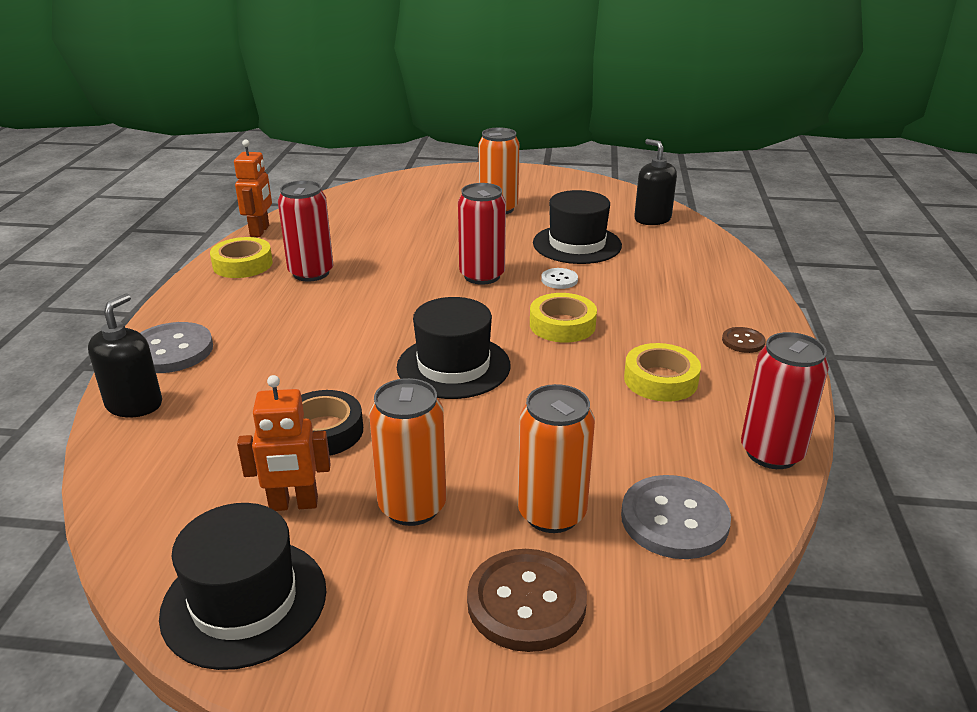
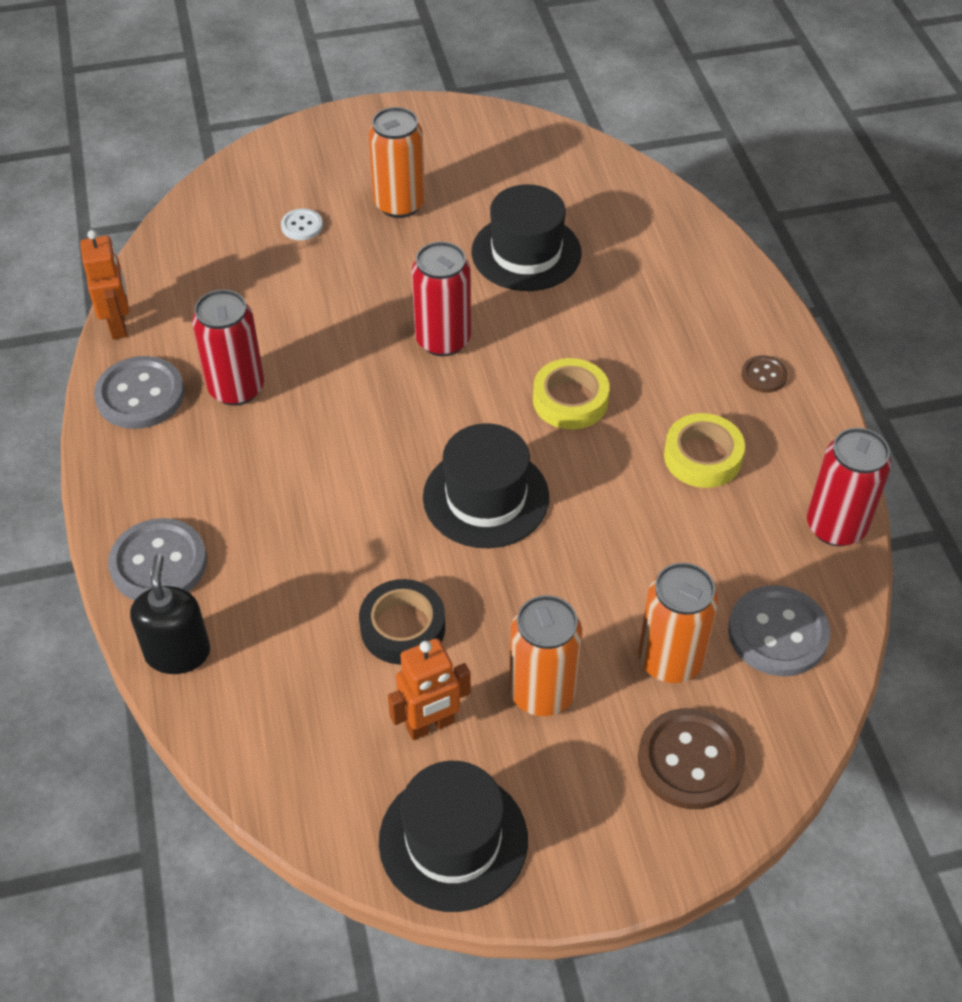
camera: 20 degrees left, 20 degrees up
yellow tape [210,237,273,278] -> grey button [94,356,185,429]
white button [541,268,578,289] -> white button moved to [281,208,323,240]
black soap dispenser [634,139,677,225] -> none

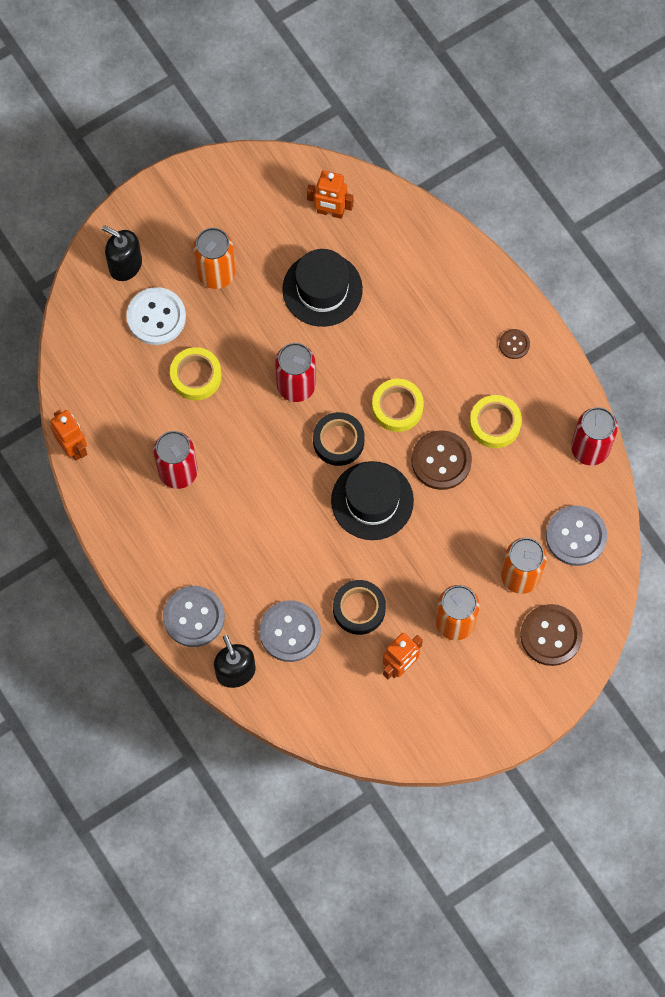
camera: 20 degrees left, 20 degrees up
grey button [94,356,185,429] -> grey button moved to [259,600,321,662]
white button [281,208,323,240] -> white button [126,287,186,345], size x1.92
black hat [379,761,528,912] -> none
none -> black soap dispenser [102,225,142,281]
none -> yellow tape [170,347,222,400]
none -> orange robot [307,170,354,219]
none -> black tape [313,412,365,466]
none -> brown button [411,430,472,490]

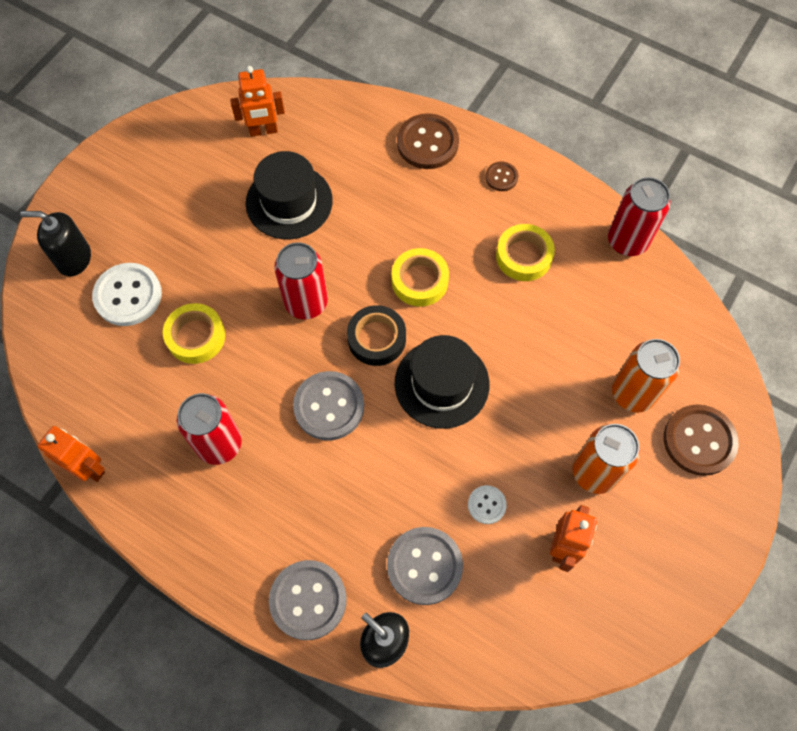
camera: 25 degrees left, 5 degrees down
orange can [193,228,235,289] -> none
black tape [333,580,386,635] -> white button [468,485,507,524]
brown button [411,430,472,490] -> brown button moved to [397,113,459,169]
grey button [546,505,607,566] -> grey button moved to [293,371,364,440]

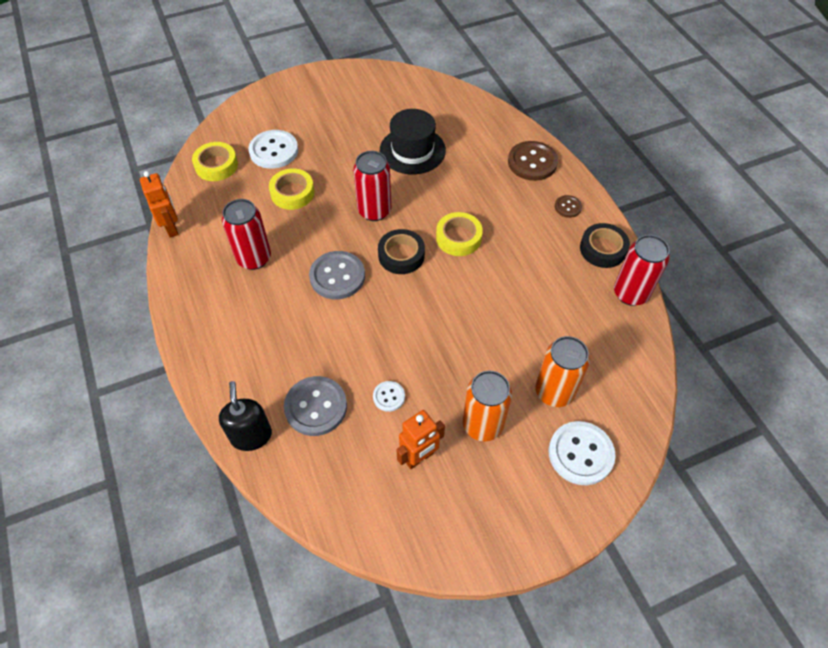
camera: 35 degrees right, 10 degrees down
black soap dispenser [20,211,91,276] -> none
orange robot [230,66,285,137] -> none
grey button [269,560,347,640] -> none
black hat [395,335,490,429] -> none
yellow tape [496,224,555,281] -> yellow tape moved to [192,142,238,181]
brown button [664,404,739,476] -> white button [548,421,616,485]
none -> black tape [580,223,630,268]

